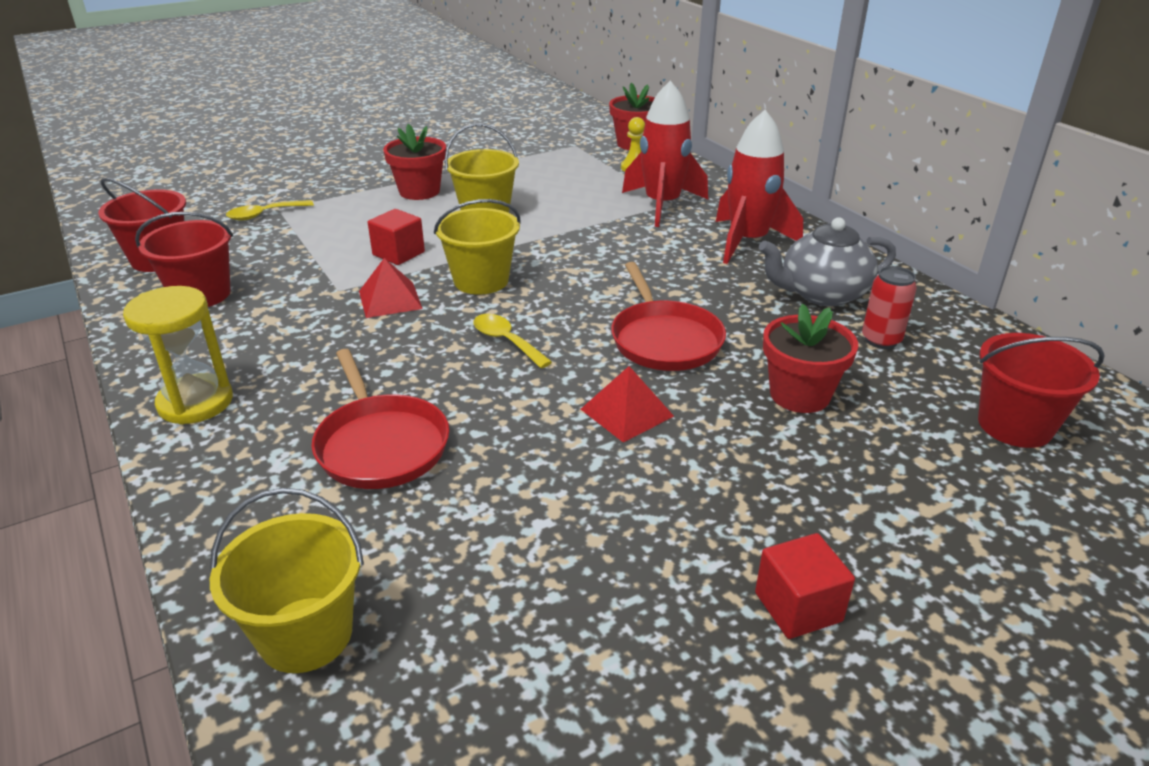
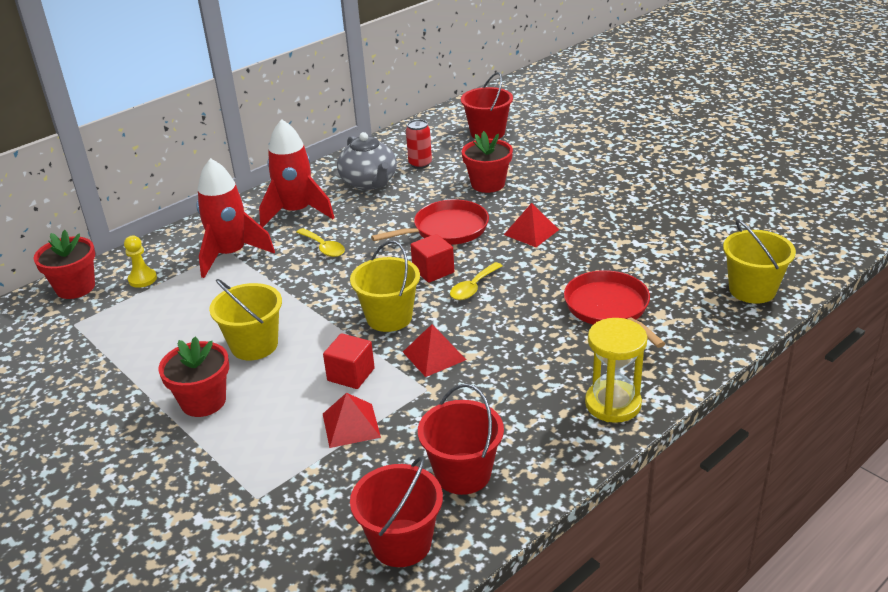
camera: 100 degrees left, 0 degrees up
yellow spoon [226,200,314,221] -> yellow spoon moved to [296,228,345,257]
red pan [312,349,449,489] -> red pan turned 75 degrees counterclockwise [564,270,666,348]
red cube [755,533,855,639] -> red cube moved to [411,234,454,283]
none -> red pyramid [323,393,381,448]

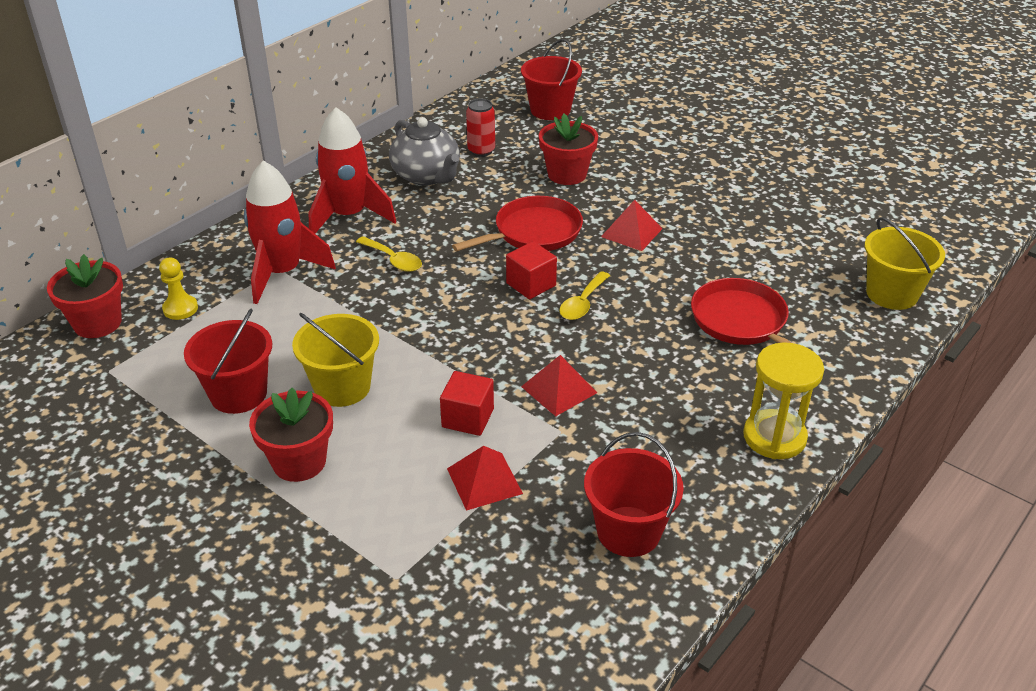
camera: 10 degrees left, 5 degrees up
yellow bucket [350,240,420,332] -> none
red bucket [350,456,443,567] -> red bucket moved to [184,309,272,414]

